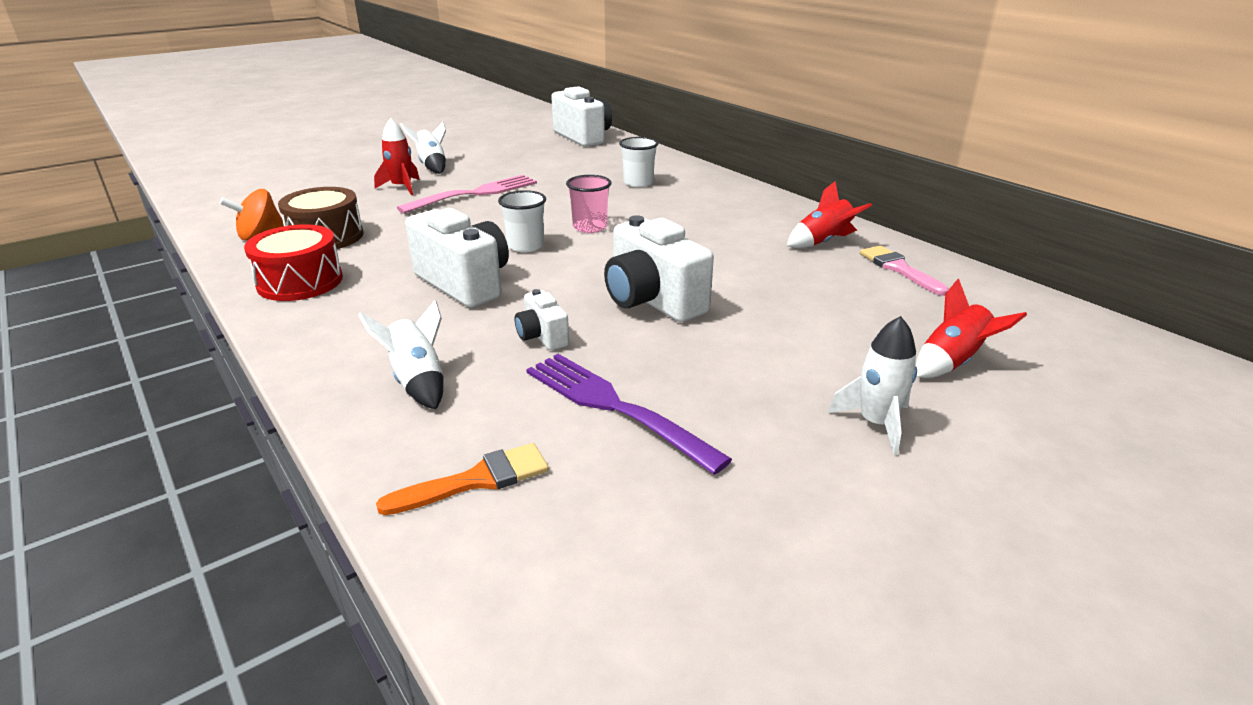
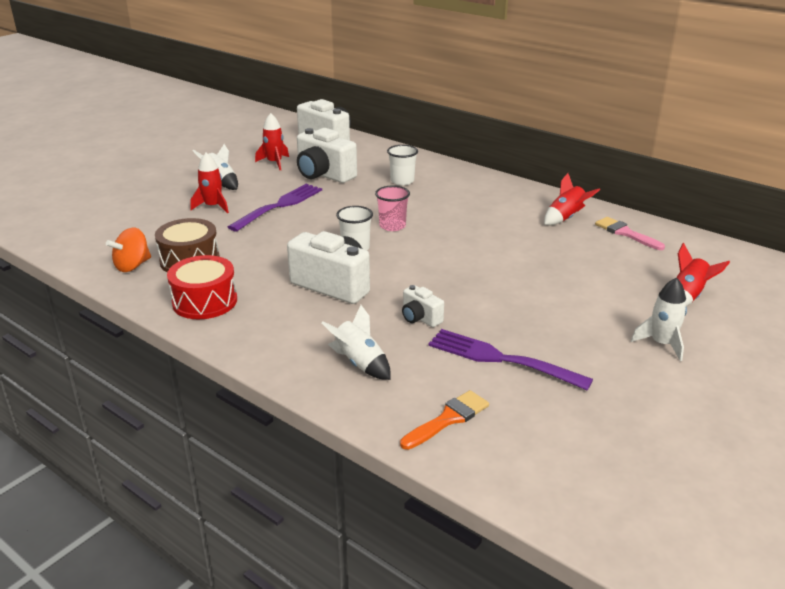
camera: 15 degrees left, 0 degrees up
pink fork [397,175,537,214] -> purple fork [228,184,322,232]
white camera [604,215,714,322] -> white camera moved to [297,128,357,183]
none -> red rocket [255,113,289,170]

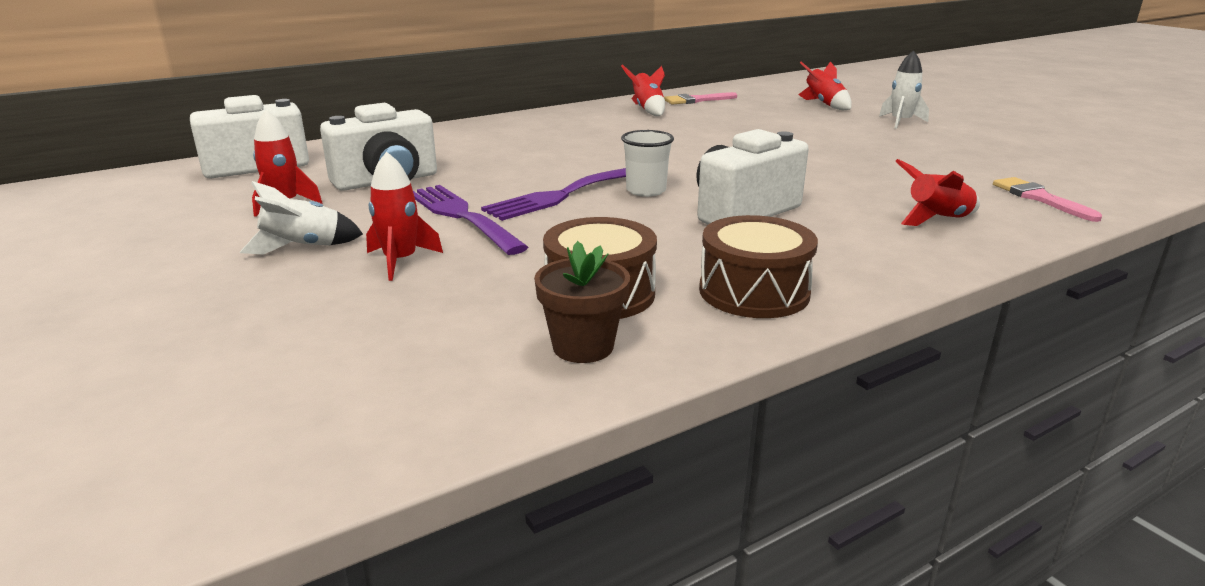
camera: 70 degrees left, 5 degrees down
orange spinning top [106,228,151,272] -> brown flower pot [534,241,630,363]
red drum [167,255,237,319] -> brown drum [699,215,818,318]
white rocket [322,305,391,380] -> red rocket [895,159,980,226]
pink cup [375,186,410,231] -> none
white cup [387,145,418,185] -> none
orange brush [400,390,489,450] -> pink brush [993,177,1102,222]
white camera [402,285,444,327] -> none
purple fork [428,329,593,390] -> purple fork moved to [481,168,626,221]

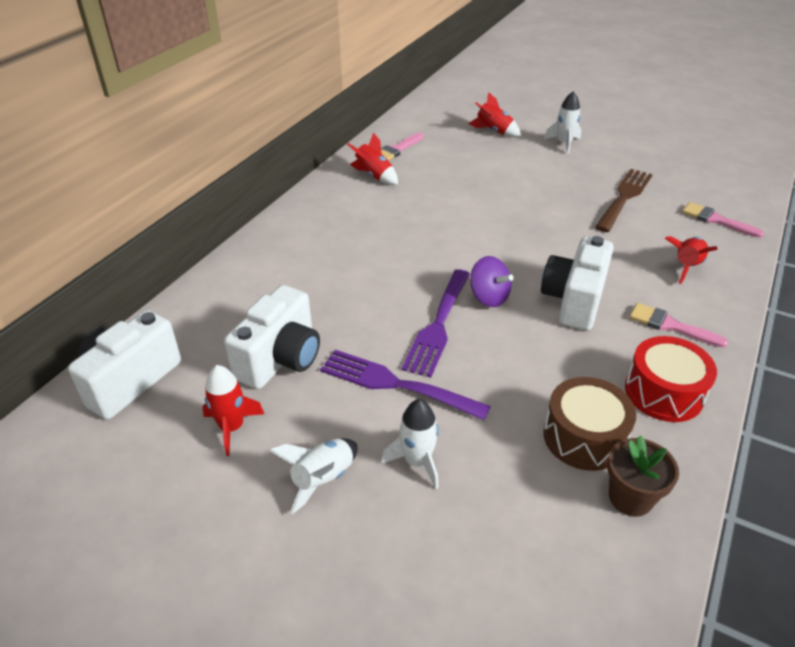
camera: 30 degrees left, 15 degrees up
red rocket [366,152,443,281] -> white rocket [381,399,439,489]
white cup [621,130,674,197] -> purple spinning top [470,256,514,307]
brown drum [699,215,818,318] -> red drum [625,336,717,422]
none -> brown fork [595,169,653,232]
none -> pink brush [629,303,729,348]

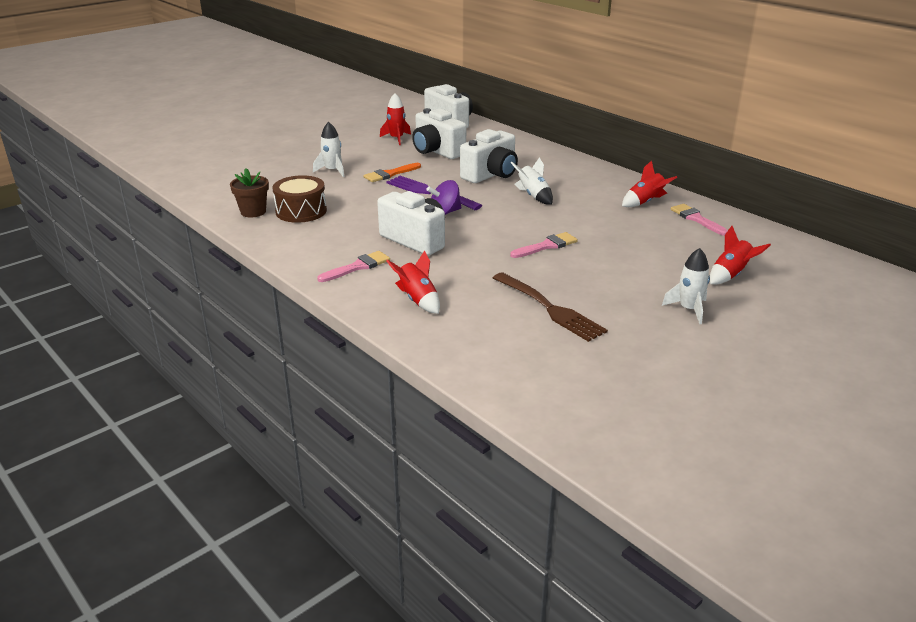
camera: 110 degrees right, 10 degrees down
white rocket [270,438,358,514] -> white rocket moved to [511,157,553,204]
purple fork [320,350,491,420] -> orange brush [364,163,421,182]
red drum [625,336,717,422] -> none
pink brush [682,202,764,238] -> pink brush moved to [510,232,578,258]
none -> white camera [460,129,518,183]

